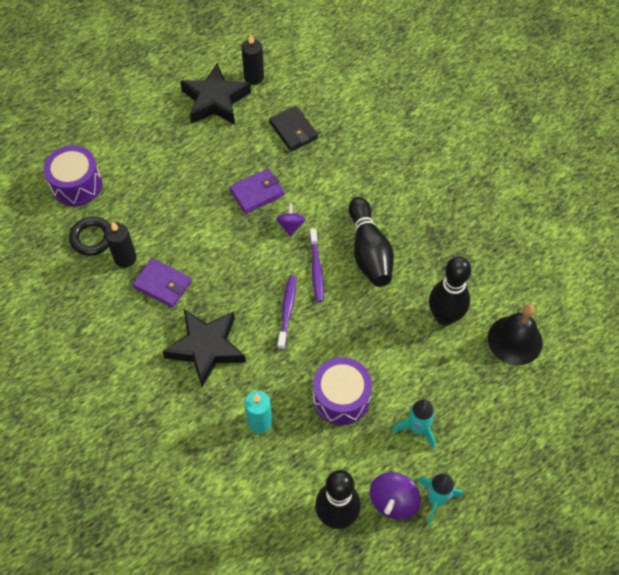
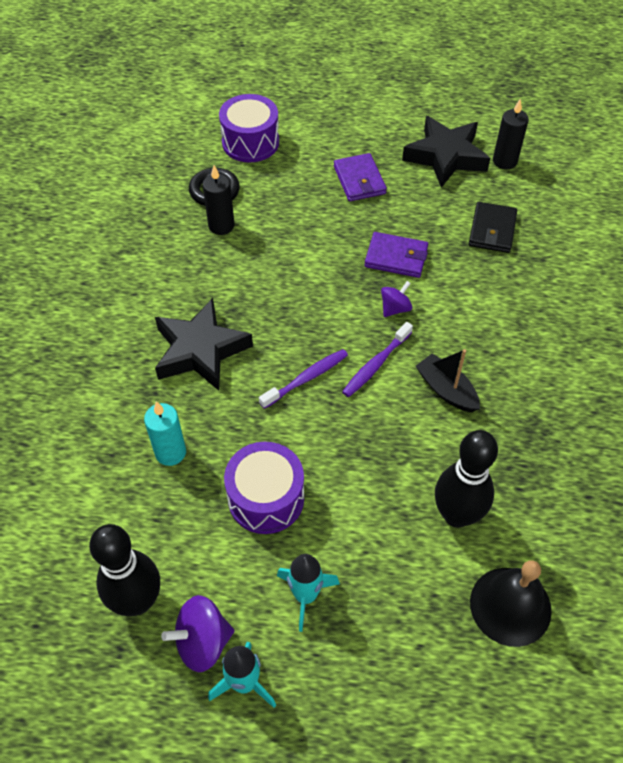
camera: 45 degrees right, 5 degrees down
purple wallet [132,258,192,308] -> purple wallet moved to [334,153,387,201]
black bowling pin [349,197,394,287] -> black boat [416,349,480,412]

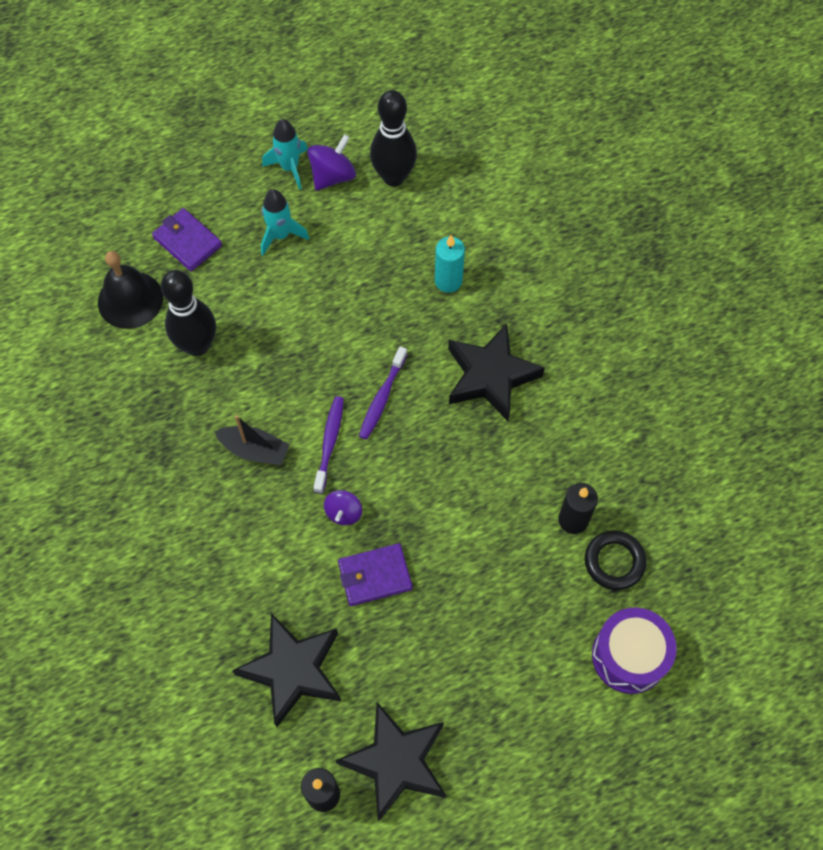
camera: 150 degrees right, 10 degrees up
purple drum [224,442,304,534] -> none
purple wallet [334,153,387,201] -> purple wallet moved to [152,208,222,271]
black wallet [469,202,517,253] -> black star [232,613,341,727]

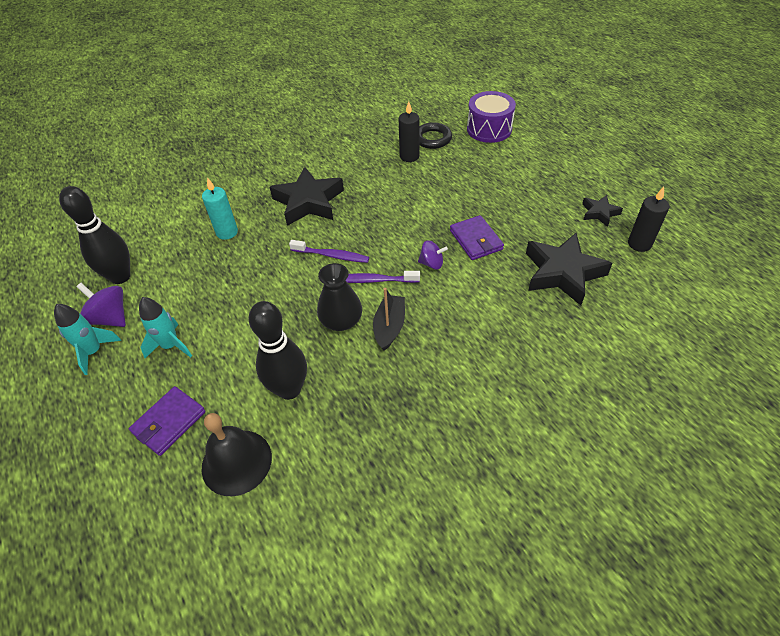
camera: 95 degrees left, 15 degrees down
black star [335,702,446,822] -> black star [582,195,623,227], size x0.51
none -> black vase [317,263,362,331]

